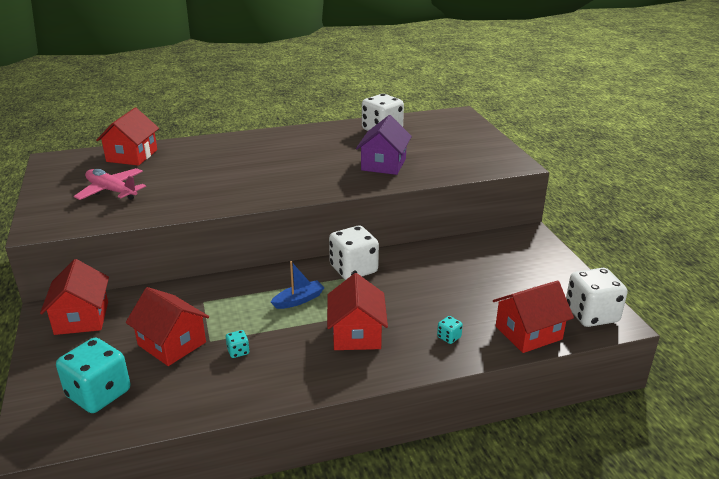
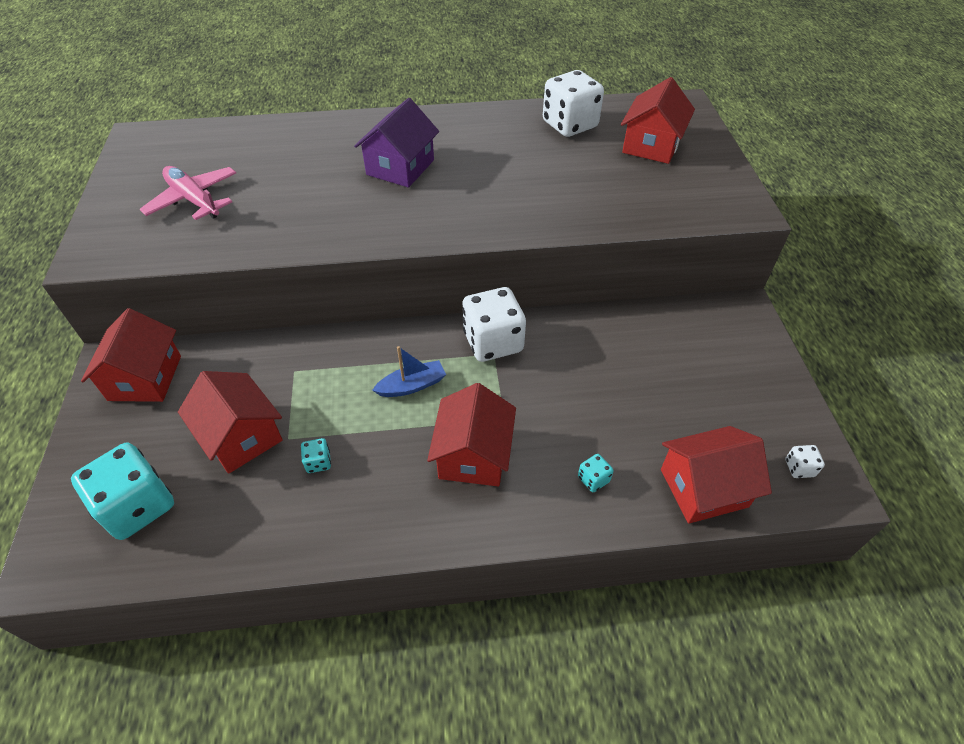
camera: 10 degrees right, 20 degrees up
red house [96,108,159,166] -> red house moved to [621,77,695,164]
purple house [356,115,412,175] -> purple house moved to [354,98,439,188]
white dice [566,268,628,327] -> white dice [785,445,825,478], size x0.42

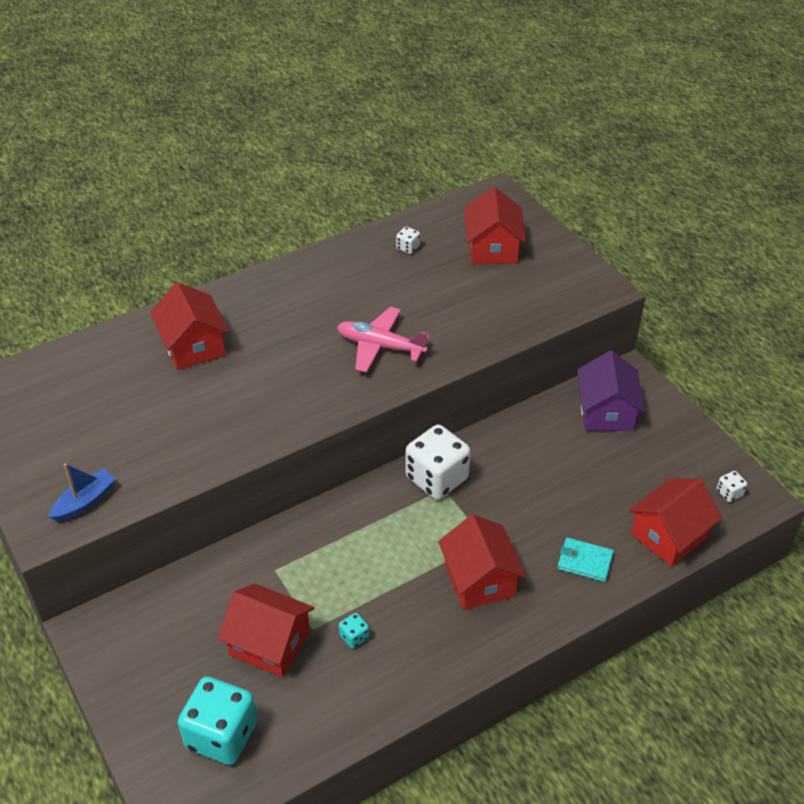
camera: 25 degrees left, 5 degrees down
red house [81,308,181,402] -> red house moved to [150,282,229,370]
pink plane [140,166,236,220] -> pink plane moved to [337,307,430,373]
purple house [354,98,439,188] -> purple house moved to [577,351,645,431]
blue boat [372,346,446,397] -> blue boat moved to [48,463,116,521]
white dice [543,70,604,137] -> white dice [396,227,420,254], size x0.42
turquoise dice [578,454,614,492] -> turquoise wallet [557,538,614,582]

